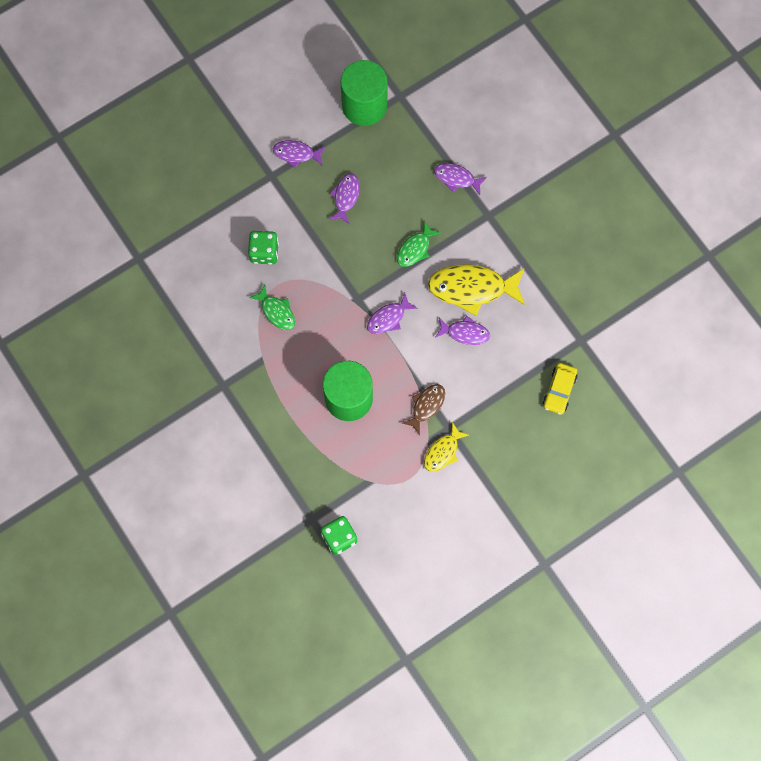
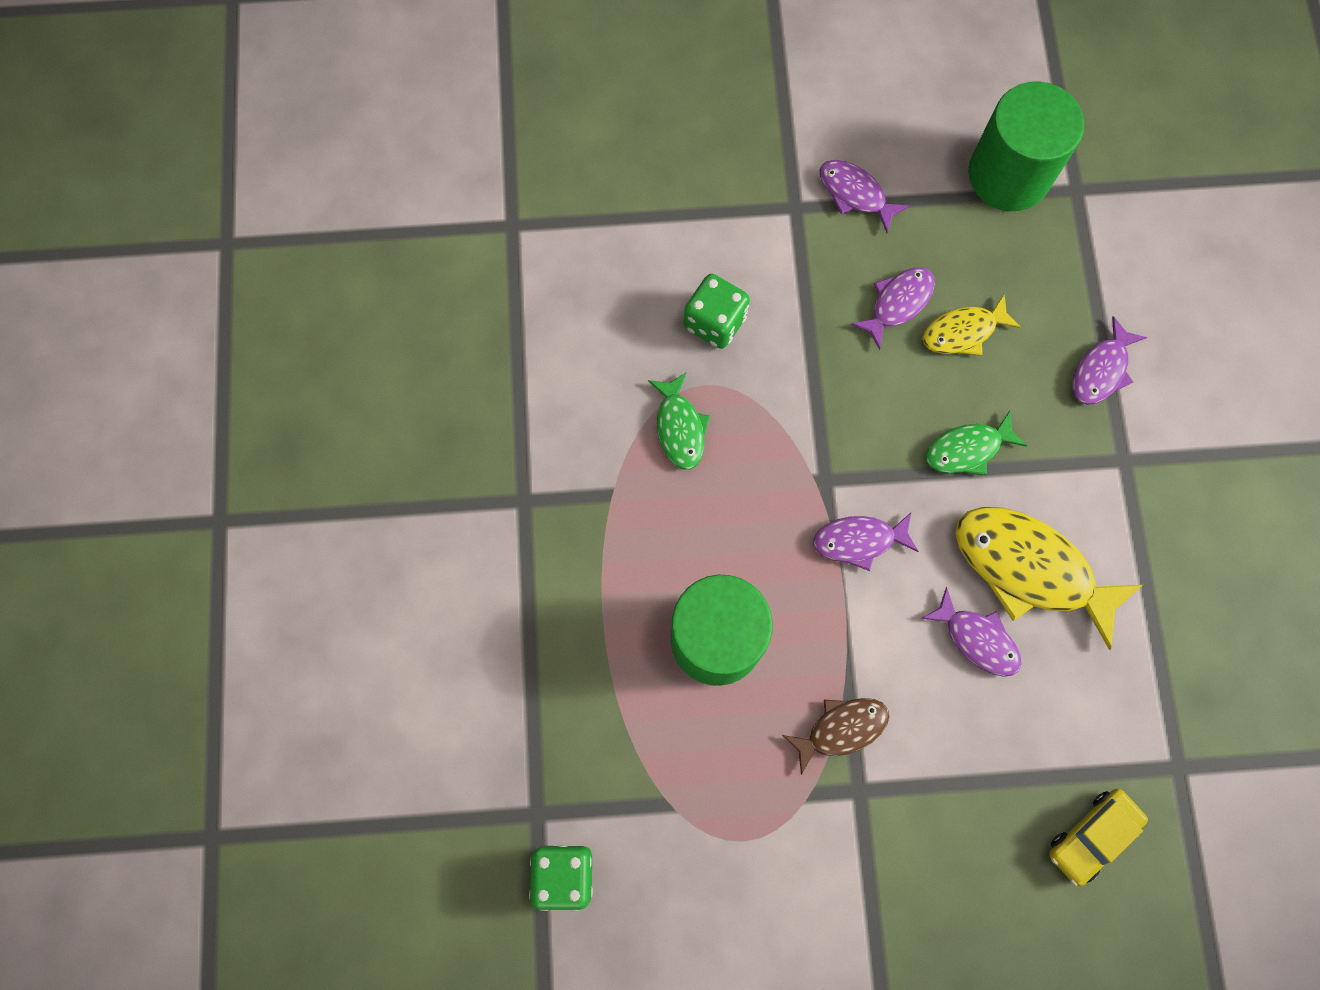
camera: 30 degrees right, 0 degrees up
yellow fish [424,422,469,472] -> yellow fish moved to [923,294,1021,356]
purple fish [434,163,487,195] -> purple fish turned 105 degrees counterclockwise [1073,316,1147,405]

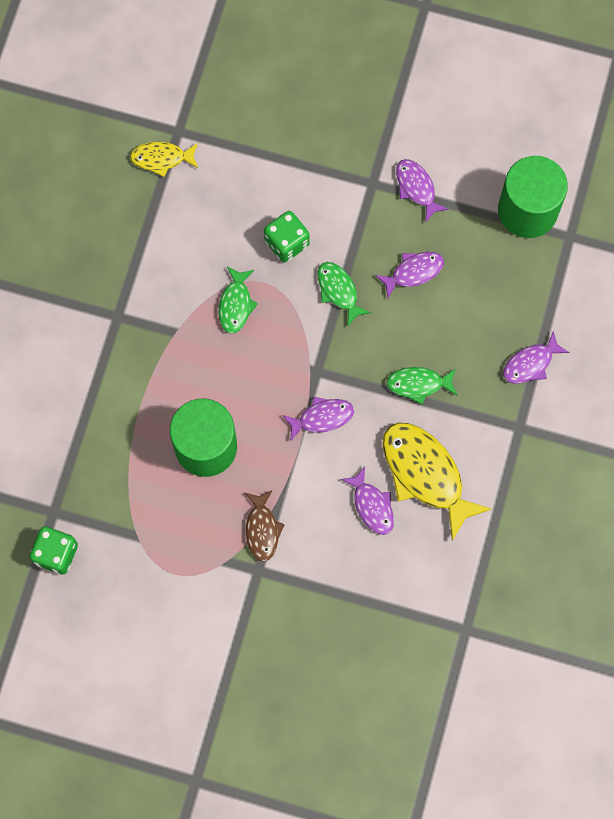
camera: 20 degrees right, 0 degrees up
brown fish [782,698,889,775] -> brown fish turned 90 degrees clockwise [244,490,285,562]
purple fish [813,513,919,571] -> purple fish turned 150 degrees clockwise [282,397,354,440]
yellow fish [923,294,1021,356] -> yellow fish moved to [130,142,198,177]
yellow car [1049,789,1148,886] -> none
none -> green fish [318,262,371,326]

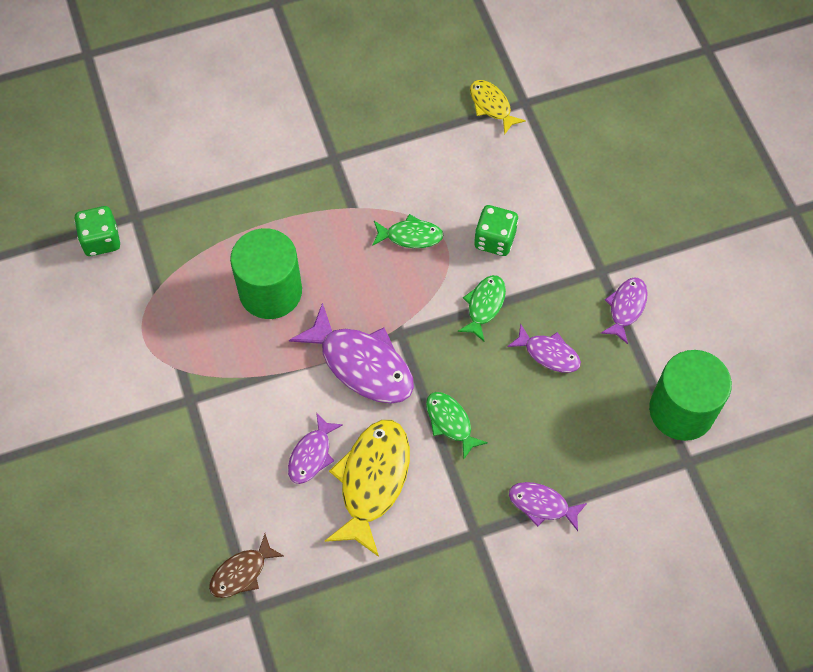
camera: 55 degrees right, 10 degrees down
green fish [218,267,258,334] -> green fish turned 150 degrees counterclockwise [372,214,444,248]
brown fish [244,490,285,562] -> brown fish moved to [209,534,284,598]
purple fish [282,397,354,440] -> purple fish [289,303,414,404], size x1.81

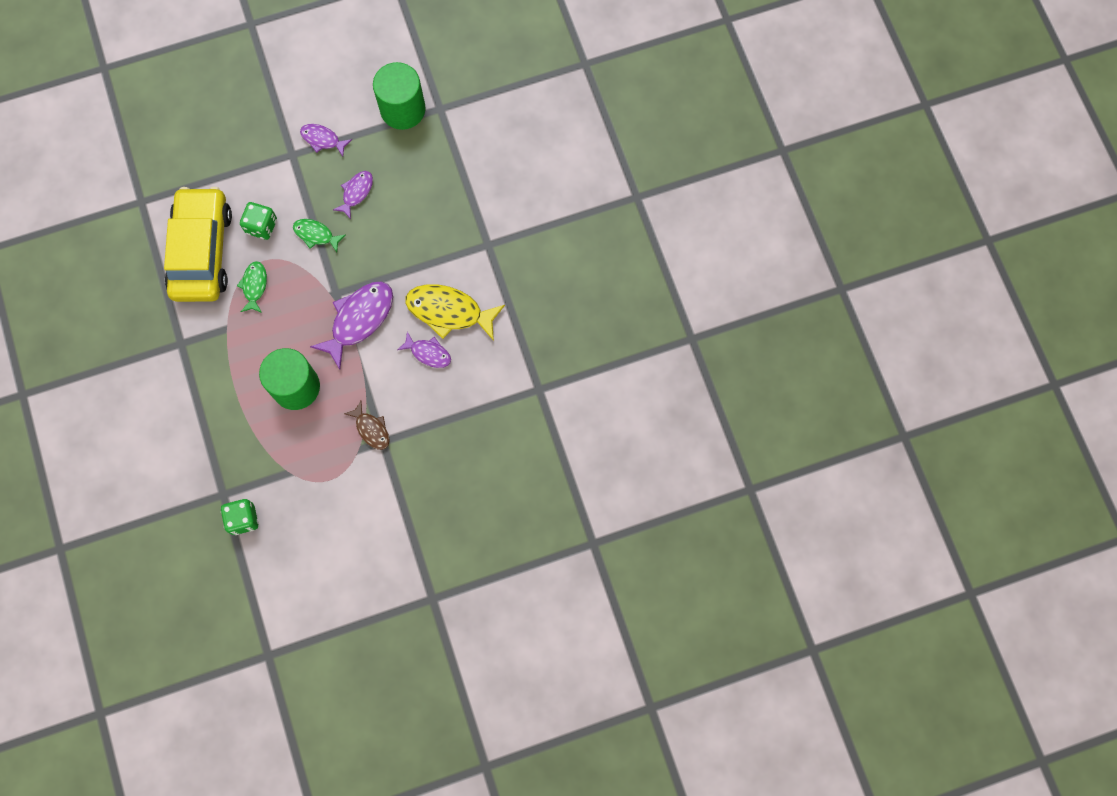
camera: 90 degrees left, 10 degrees up
brown fish [209,534,284,598] -> brown fish moved to [344,401,390,450]
green fish [426,392,488,459] -> none
yellow fish [470,80,526,135] -> none
purple fish [509,482,587,531] -> none
none -> yellow car [164,187,232,302]

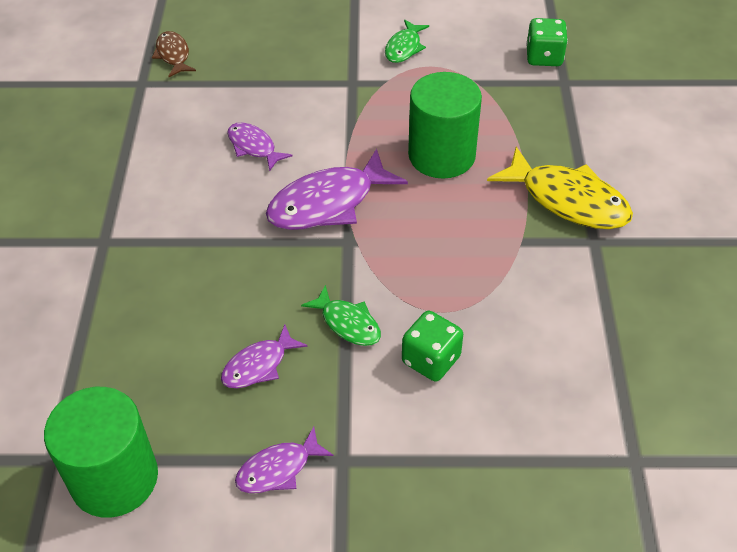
camera: 160 degrees left, 25 degrees down
yellow car [164,187,232,302] -> none
green fish [237,261,267,313] -> green fish moved to [385,19,429,63]
purple fish [300,124,352,156] -> purple fish turned 105 degrees clockwise [235,427,333,493]
brown fish [344,401,390,450] -> brown fish moved to [152,31,196,77]
yellow fish [405,284,505,341] -> yellow fish moved to [487,146,633,229]

